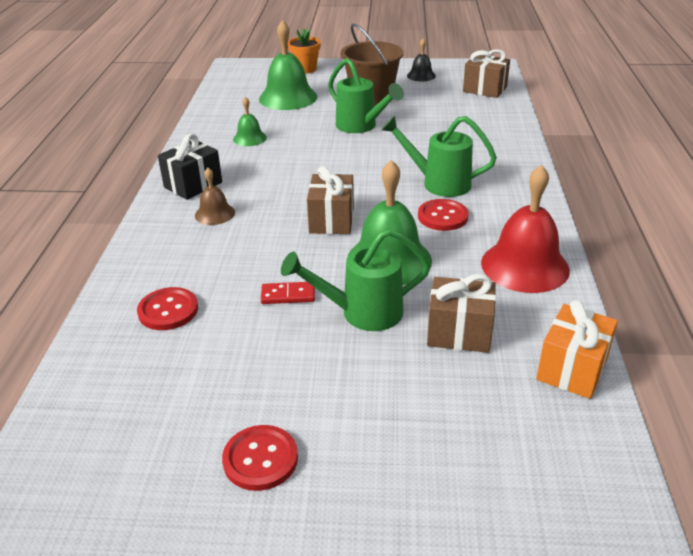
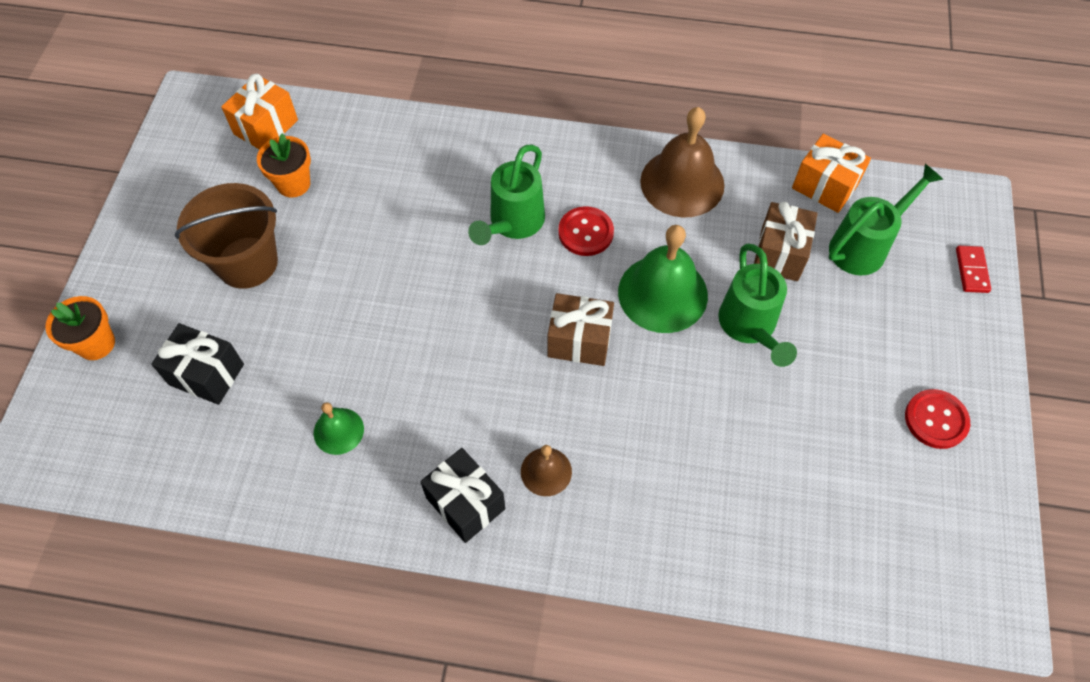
camera: 85 degrees left, 25 degrees up
red button [137,287,198,330] -> none
green bell [259,20,317,110] -> black gift [151,323,244,405]
red domino [261,282,315,304] -> red domino moved to [956,246,991,293]
green watering can [328,58,404,133] -> green watering can moved to [829,164,944,275]
black bell [407,39,436,81] -> none
brown gift [463,49,510,98] -> orange gift [221,74,298,150]
red bell [481,164,570,293] -> brown bell [640,107,725,218]
none -> orange flower pot [257,133,311,198]

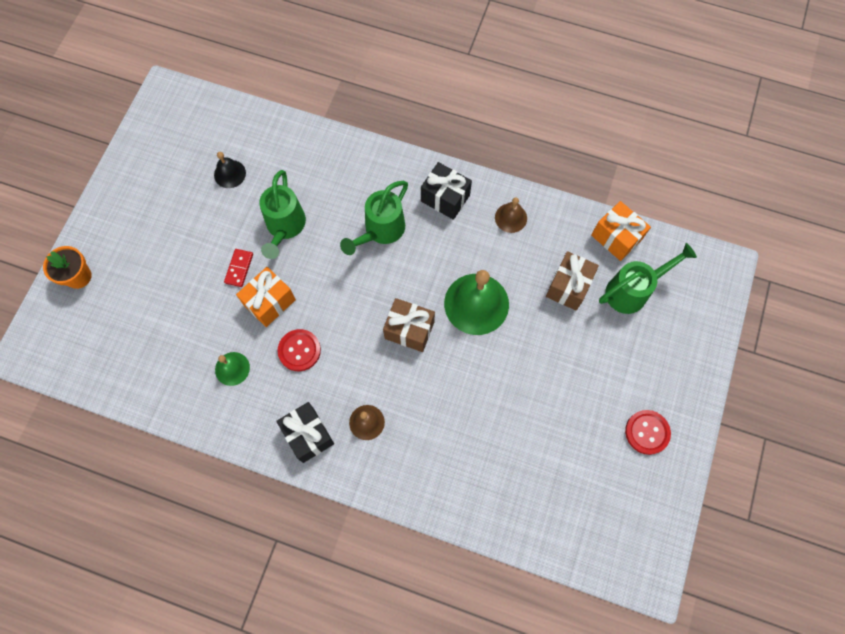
camera: 10 degrees right, 10 degrees up
black gift [151,323,244,405] -> black gift moved to [421,162,472,220]
brown bucket [175,183,278,289] -> none
orange gift [221,74,298,150] -> orange gift moved to [236,267,296,327]
orange flower pot [257,133,311,198] -> black bell [214,152,246,188]
red button [558,206,614,256] -> red button moved to [277,329,321,371]
brown bell [640,107,725,218] -> brown bell [495,197,527,233], size x0.52
green watering can [718,244,797,367] -> green watering can moved to [259,170,306,259]
red domino [956,246,991,293] -> red domino moved to [224,249,253,287]

